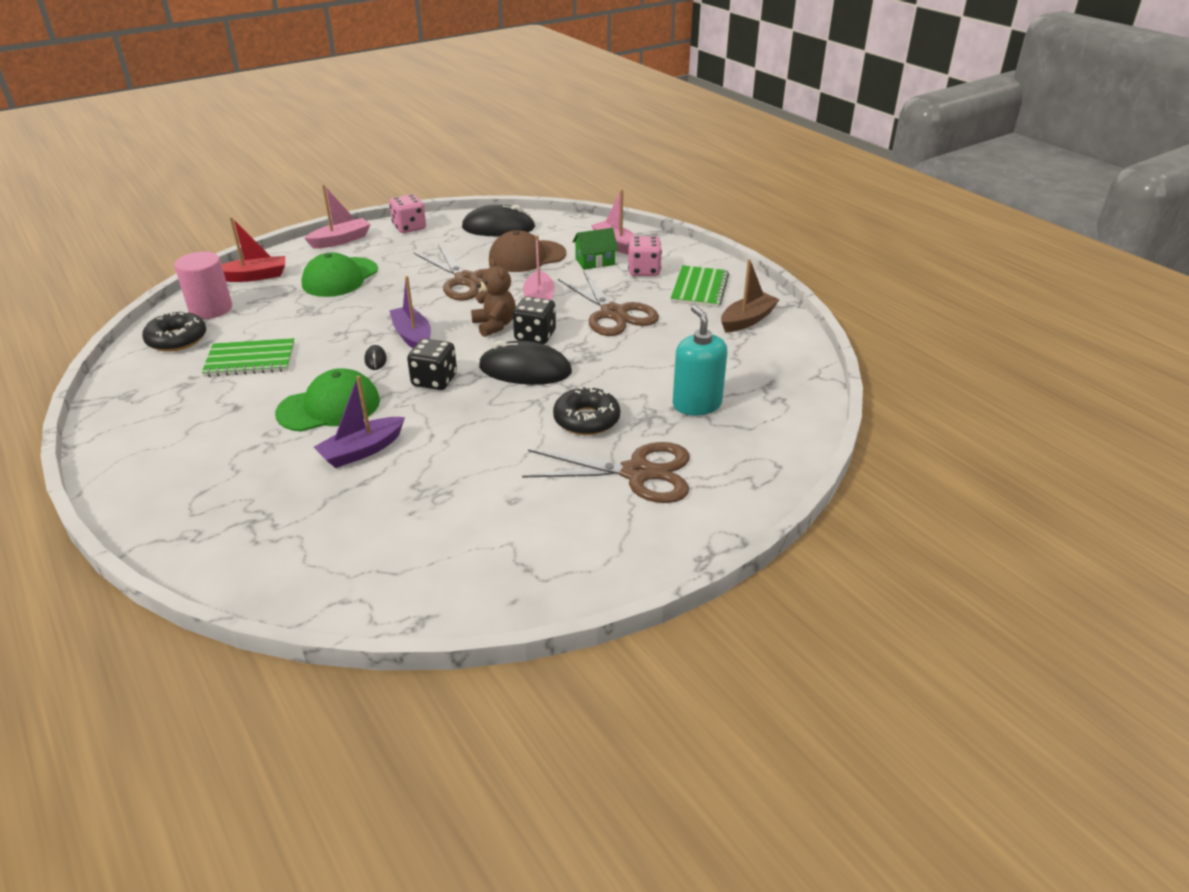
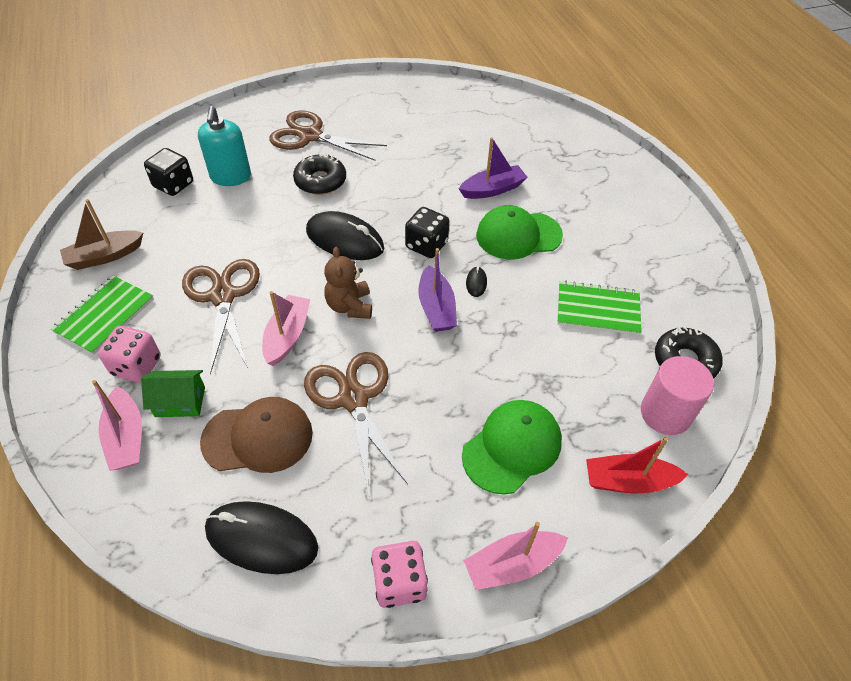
camera: 165 degrees left, 15 degrees up
black dice [513,296,556,344] -> black dice moved to [144,148,193,196]

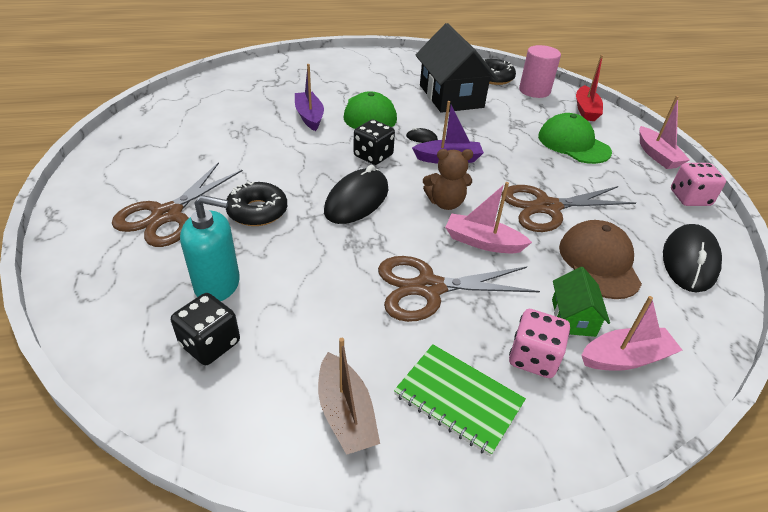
camera: 85 degrees left, 10 degrees down
green notebook [557,281,642,335] -> black house [416,23,498,113]

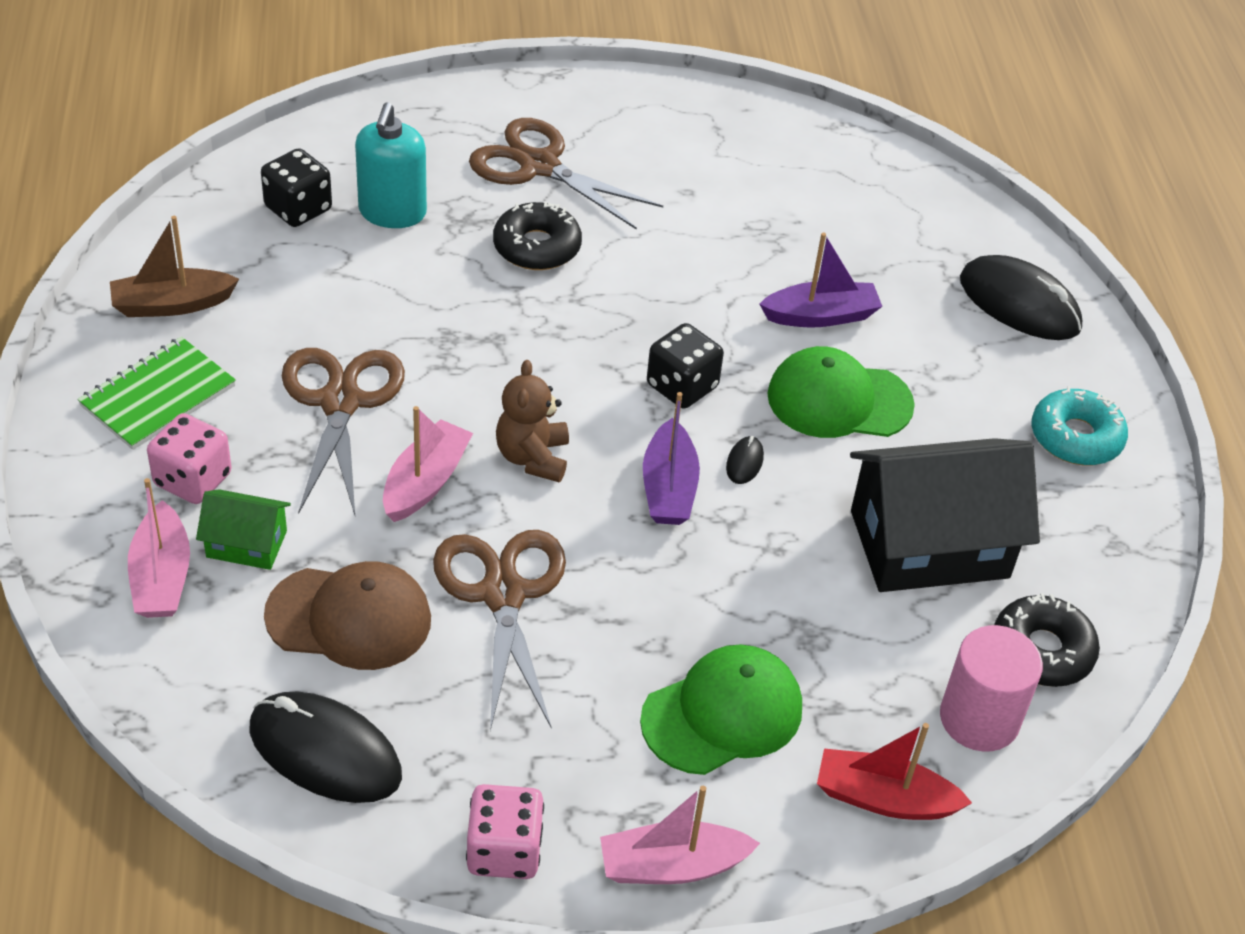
camera: 95 degrees right, 5 degrees up
black mouse [324,165,388,224] -> black mouse moved to [960,255,1082,340]
none -> turquoise donut [1032,386,1128,465]

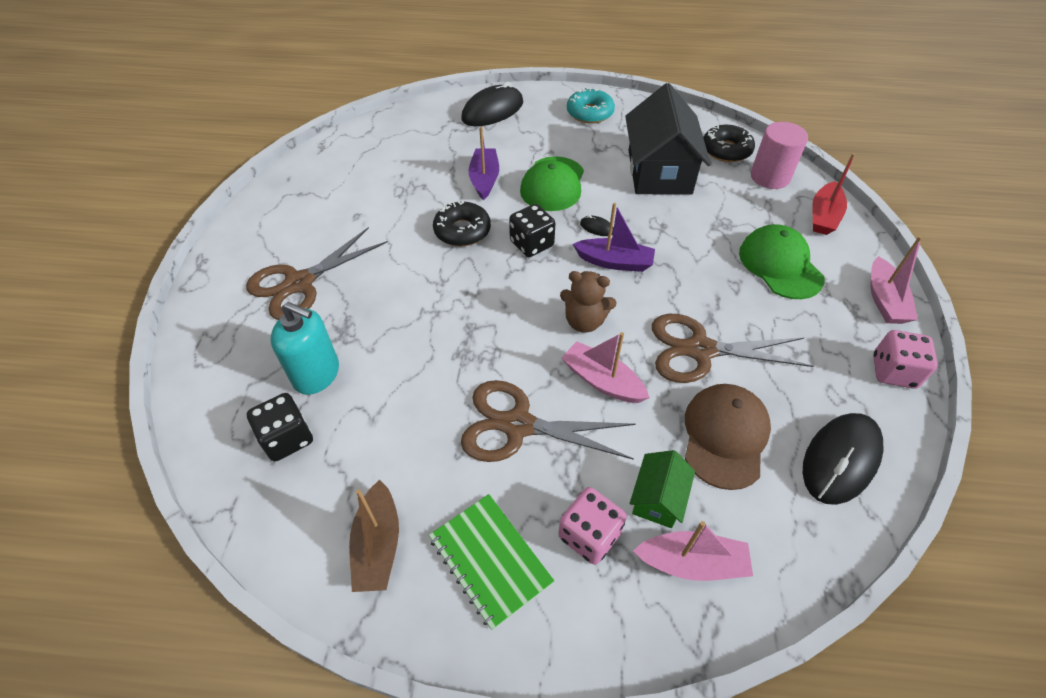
camera: 75 degrees left, 5 degrees up
black donut [493,202,582,270] -> black donut moved to [433,200,491,246]

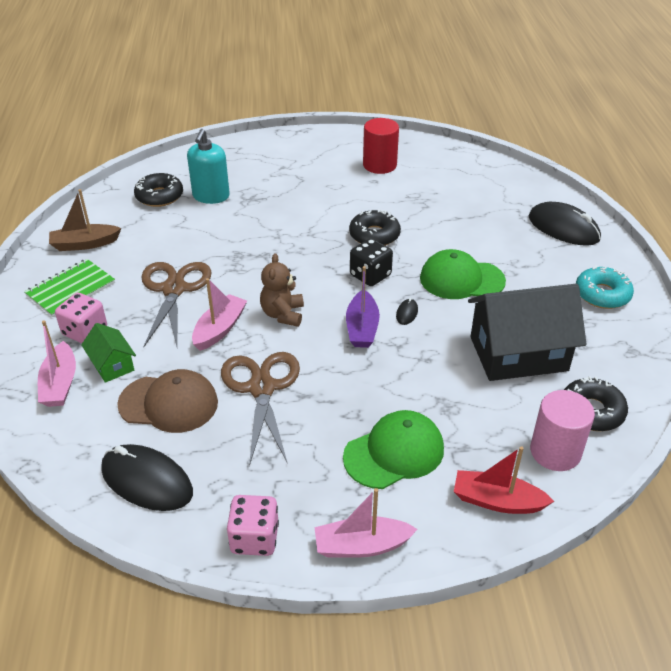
camera: 80 degrees right, 10 degrees down
brown scissors [246,227,388,320] -> none
black dice [247,393,313,461] -> black donut [134,173,183,207]
purple boat [468,127,499,200] -> none
green house [630,450,695,528] -> green house turned 45 degrees clockwise [81,323,136,383]
none -> red cylinder [363,118,399,174]

